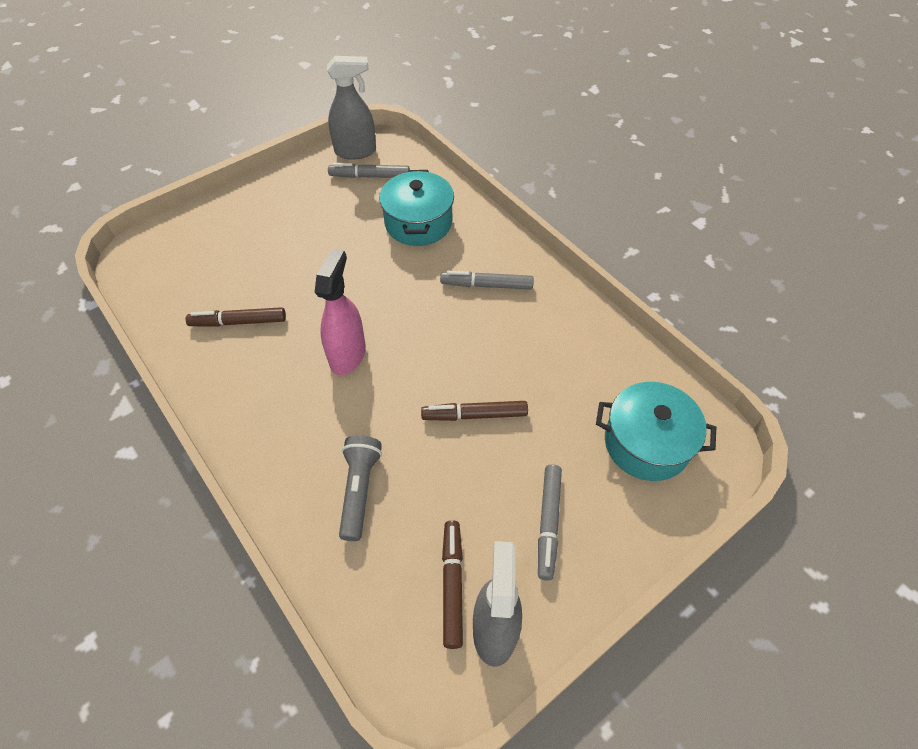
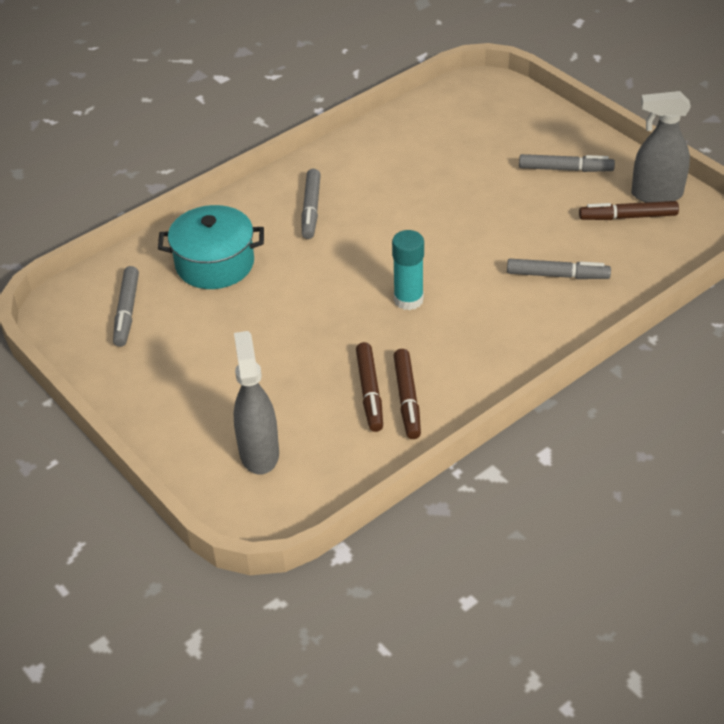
camera: 90 degrees left, 10 degrees down
pink spray bottle [315,248,366,375] -> turquoise glue stick [392,230,424,310]
grey spray bottle [327,56,376,160] -> grey spray bottle moved to [233,331,279,475]
grey flashlight [339,435,382,541] -> grey marker [507,259,611,279]
brown marker [421,401,528,421] -> brown marker moved to [394,349,421,439]
turquoise pot [596,382,716,481] -> none

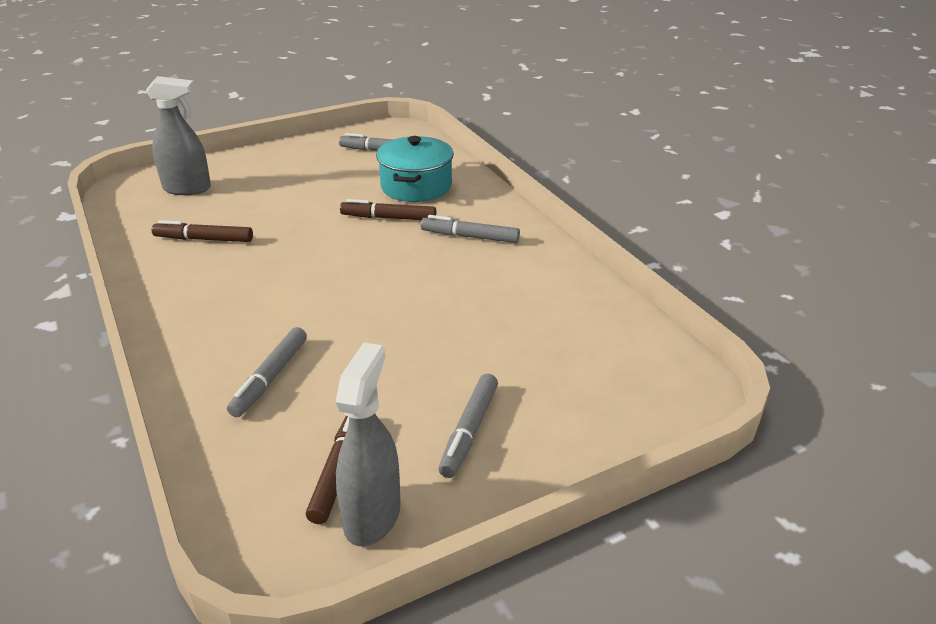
camera: 100 degrees right, 10 degrees down
turquoise glue stick [392,230,424,310] -> none
brown marker [394,349,421,439] -> brown marker moved to [340,199,436,220]

